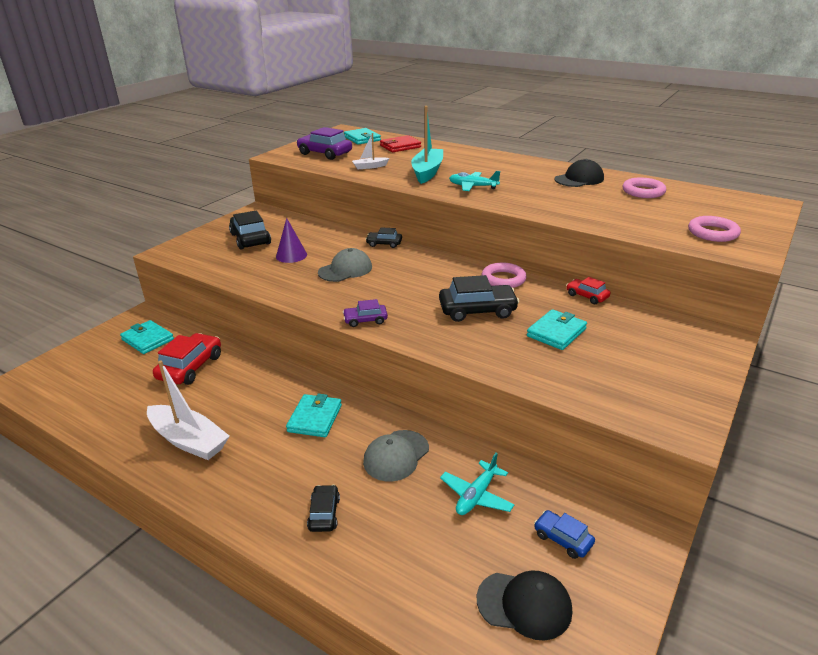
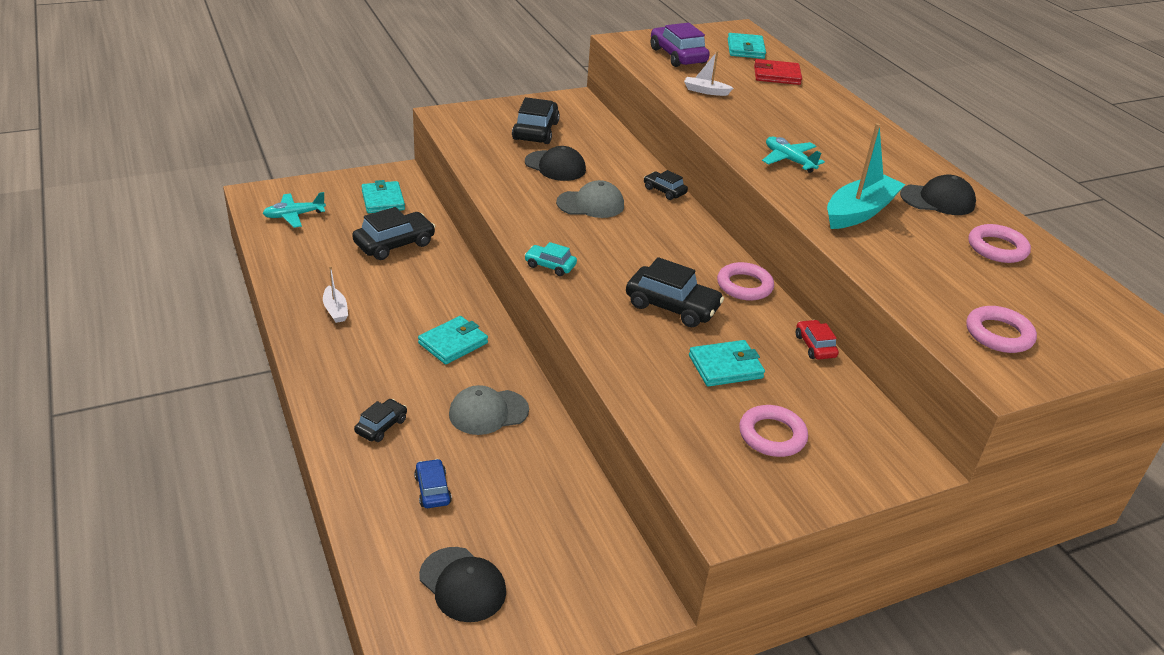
camera: 30 degrees right, 5 degrees up
white boat [147,360,230,460] -> white boat [323,266,348,323], size x0.52
red car [153,333,221,385] -> black car [352,207,436,260]
purple cone [276,218,307,263] -> black cap [525,146,586,181]
purple car [343,299,388,327] -> turquoise car [524,242,577,276]
turquoise boat [411,106,443,184] -> turquoise boat moved to [827,123,906,229]
turquoise plane [440,452,515,515] -> turquoise plane moved to [263,192,326,228]
blue car [534,510,595,559] -> blue car moved to [414,459,452,508]
none -> pink ring [739,405,808,457]

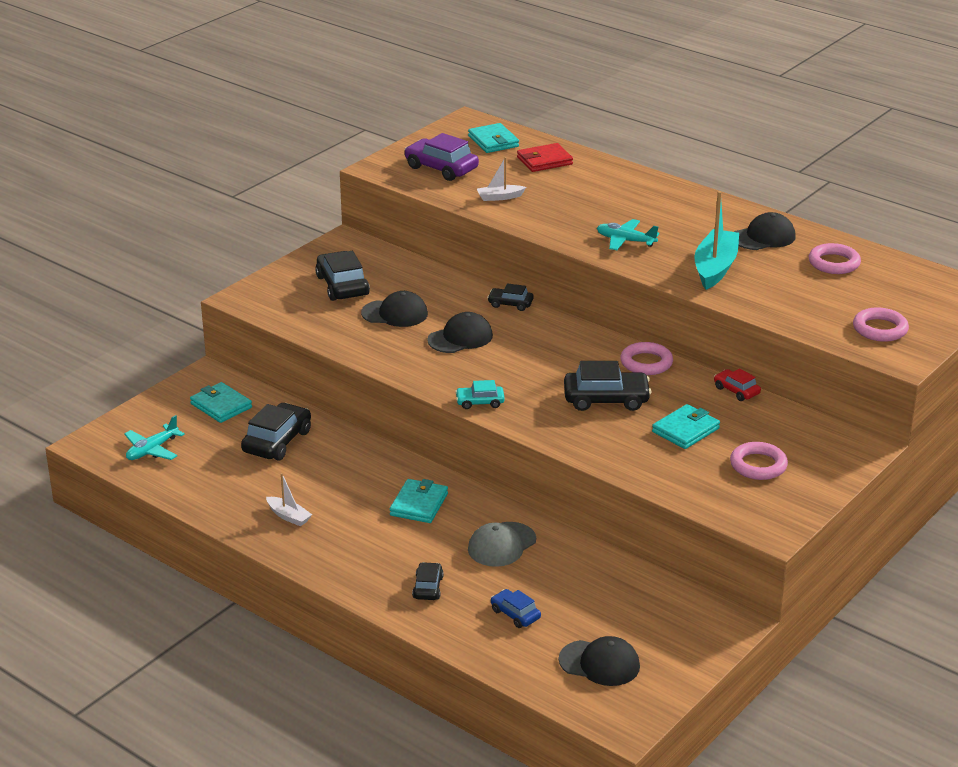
camera: 25 degrees left, 5 degrees down
grey cap [556,180,624,218] -> black cap [427,312,493,353]

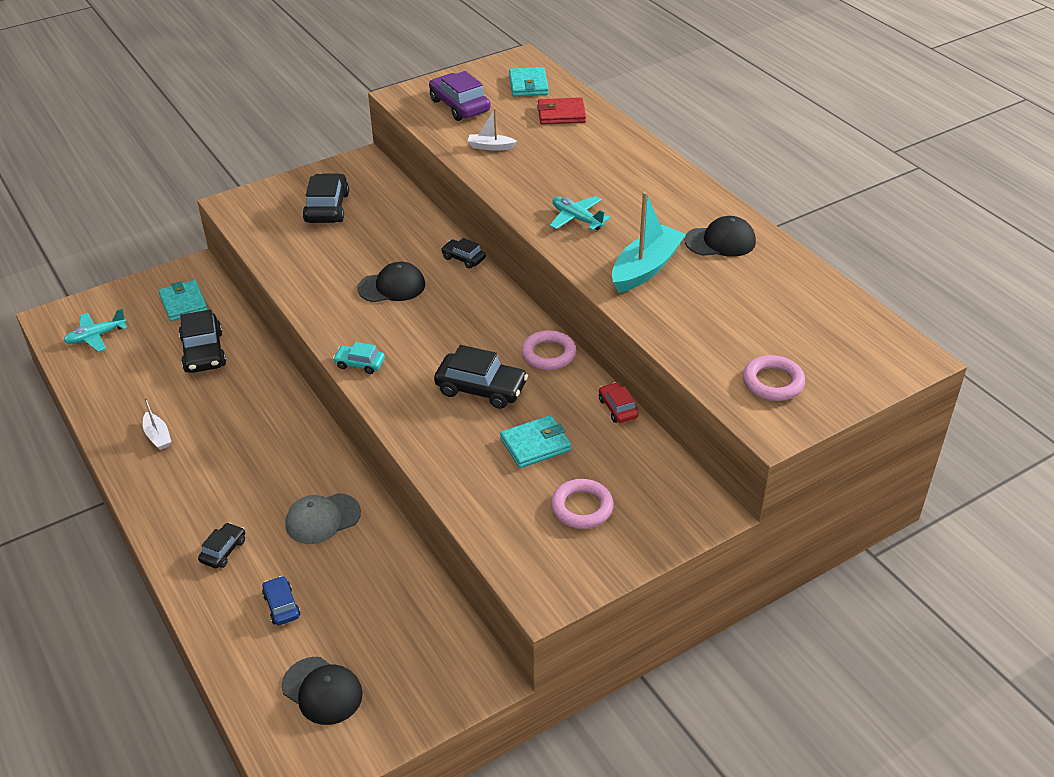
camera: 20 degrees right, 10 degrees up
black car [241,403,311,460] -> black car turned 120 degrees clockwise [179,310,226,373]
black cap [361,291,428,327] -> none
turquoise wallet [390,479,448,523] -> none
pink ring [809,243,861,274] -> none

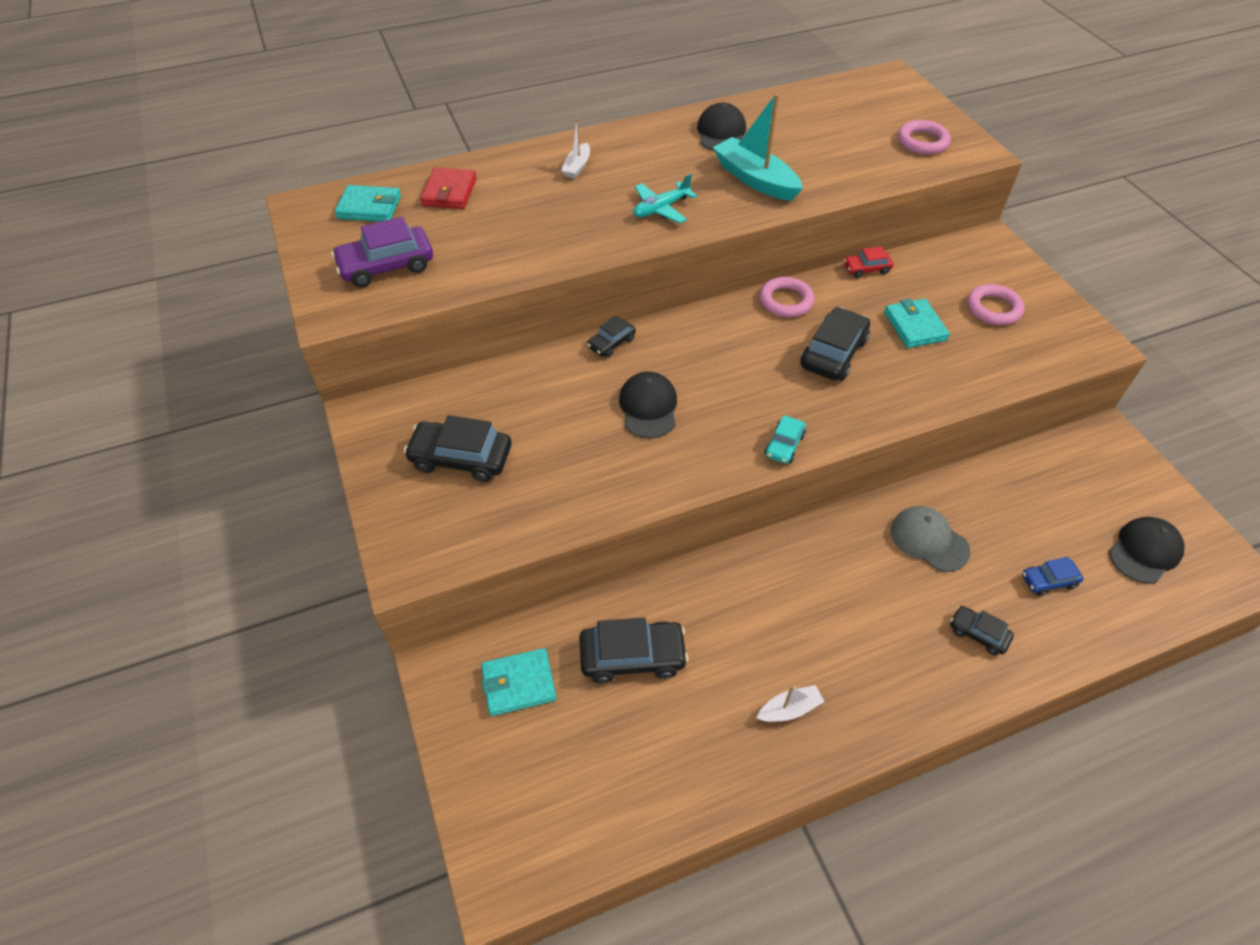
camera: 80 degrees left, 10 degrees up
turquoise plane [64,309,127,352] -> none
grey cap [285,493,361,544] -> grey cap turned 150 degrees clockwise [891,506,970,572]
white boat [467,108,517,151] -> white boat moved to [561,119,590,179]

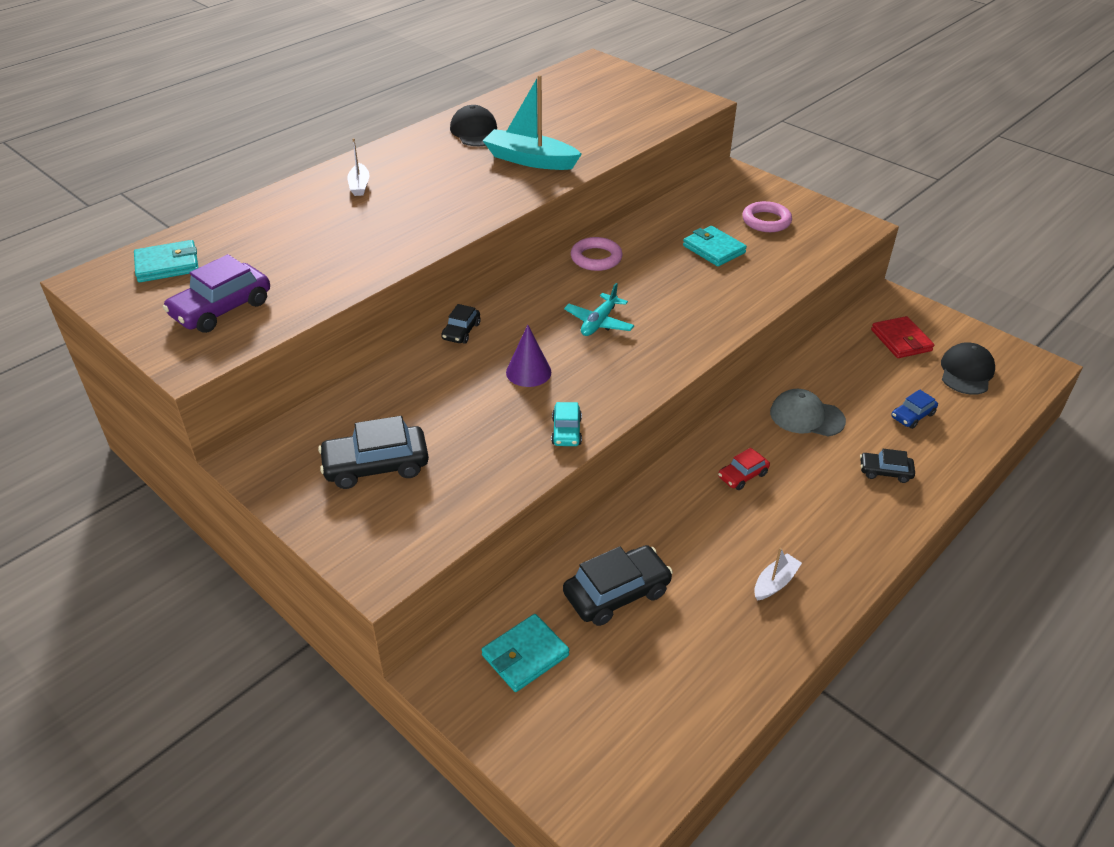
camera: 25 degrees left, 10 degrees down
red wallet [420,167,477,209] -> red wallet moved to [871,316,934,358]
black cap [619,372,677,438] -> purple cone [506,325,551,387]
turquoise plane [633,174,697,223] -> turquoise plane moved to [564,283,634,336]
turquoise car [765,415,806,464] -> turquoise car moved to [551,402,582,446]
black car [800,307,870,381] -> none
red car [844,246,894,278] -> red car moved to [718,448,770,490]
pink ring [898,120,951,155] -> none

